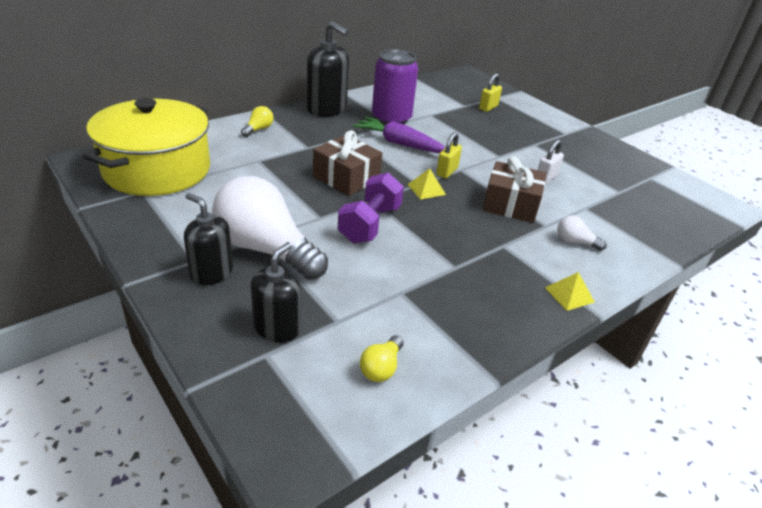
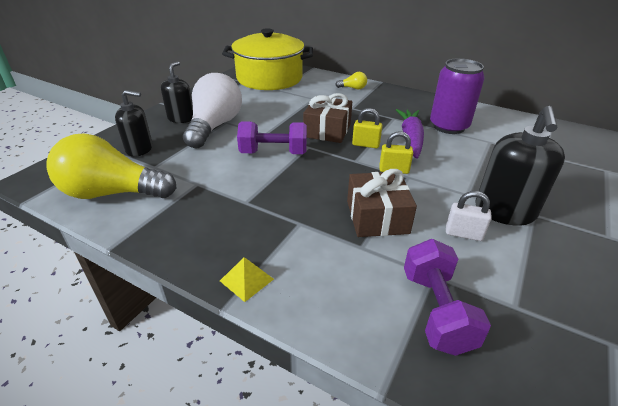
camera: 70 degrees right, 0 degrees up
black soap dispenser [307,21,349,117] -> black soap dispenser moved to [475,106,565,226]
yellow light bulb [360,335,404,382] -> yellow light bulb [46,133,177,199], size x2.40
yellow pyramid [407,168,446,200] -> none
yellow padlock [479,74,502,112] -> yellow padlock moved to [352,108,383,149]
white light bulb [557,215,607,251] -> none
none -> purple dumbbell [404,239,491,356]

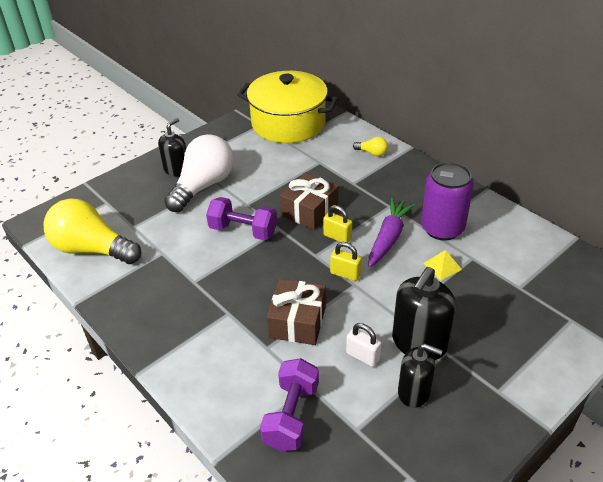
camera: 20 degrees right, 5 degrees up
black soap dispenser [115,90,153,157] -> black soap dispenser moved to [398,344,443,408]
yellow pyramid [220,257,274,302] -> yellow pyramid moved to [423,250,462,280]

